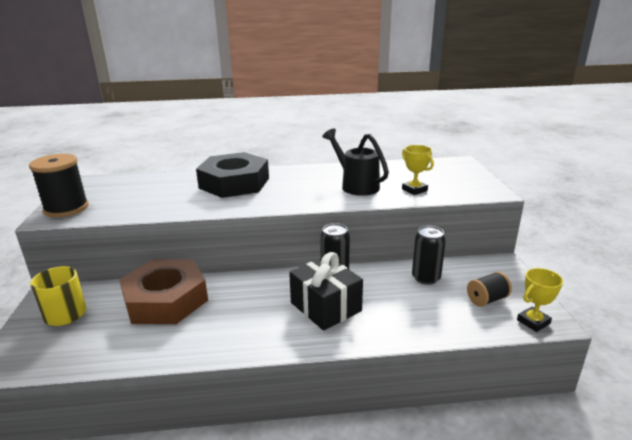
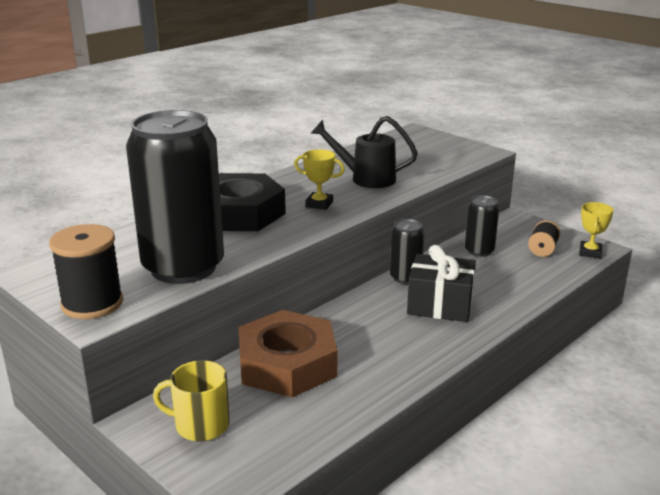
camera: 40 degrees left, 0 degrees up
yellow trophy [402,145,434,195] -> yellow trophy moved to [294,149,345,210]
none -> black can [126,110,224,284]

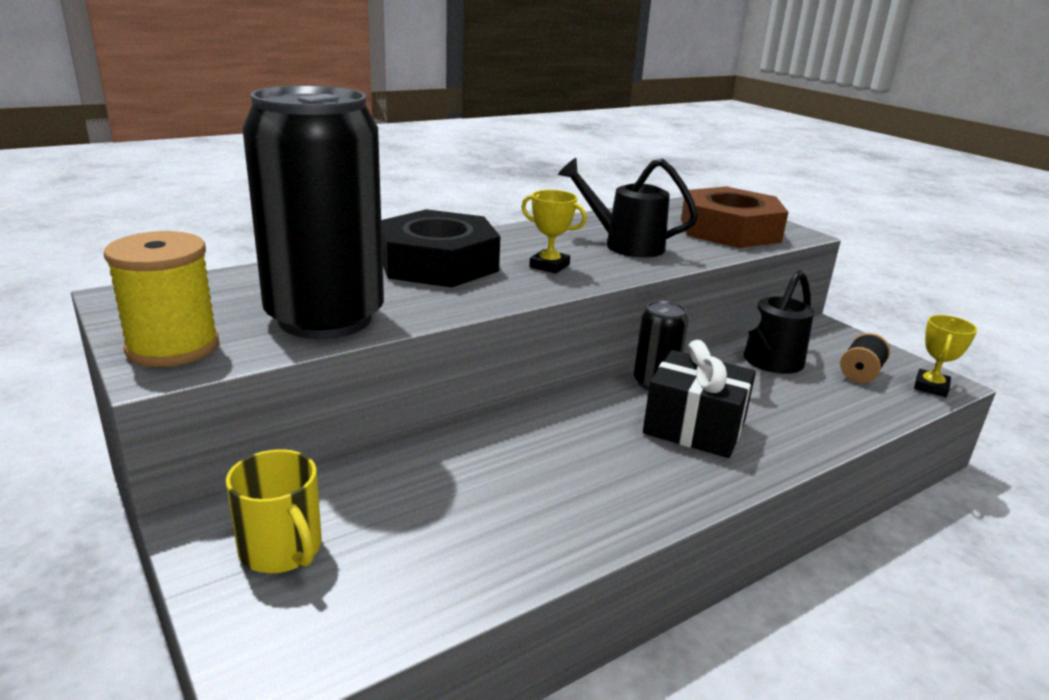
camera: 10 degrees right, 0 degrees up
black spool [49,224,123,319] -> yellow spool [104,231,219,367]
yellow mug [153,360,230,441] -> yellow mug turned 150 degrees counterclockwise [226,449,322,573]
brown nut [238,310,337,398] -> brown nut moved to [681,186,788,248]
black can [465,195,499,257] -> black watering can [733,270,814,374]

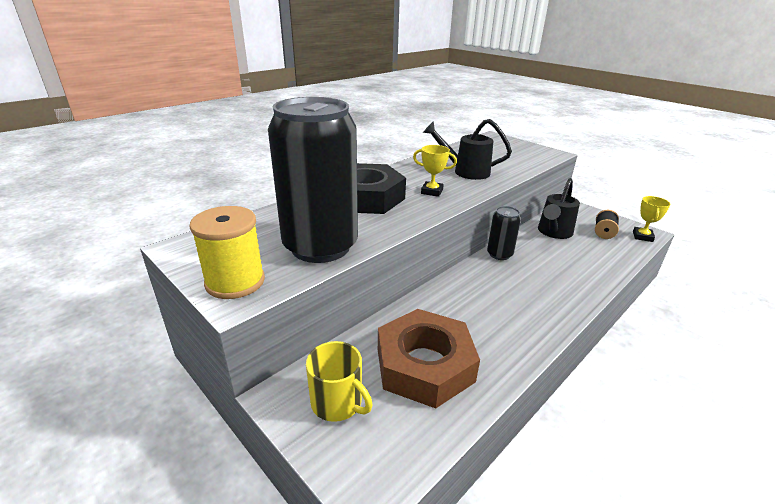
camera: 10 degrees left, 5 degrees up
black gift [643,340,756,458] -> none
brown nut [681,186,788,248] -> brown nut moved to [378,309,480,408]

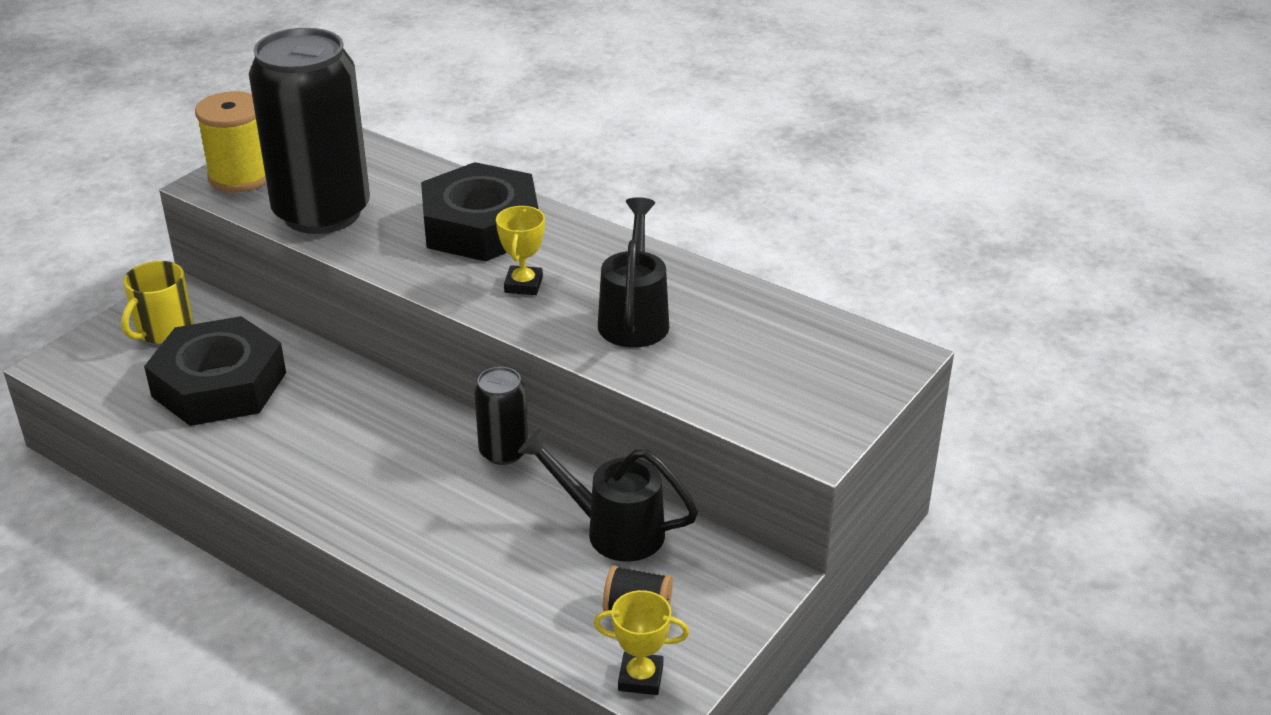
camera: 80 degrees right, 5 degrees up
brown nut [378,309,480,408] -> black nut [144,316,286,426]

